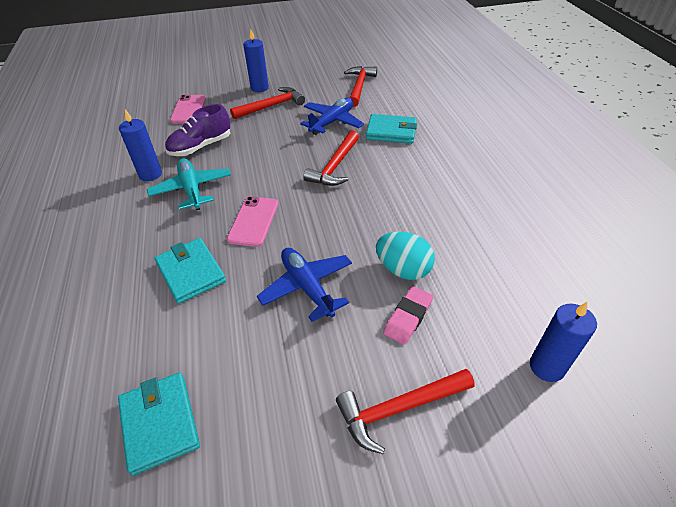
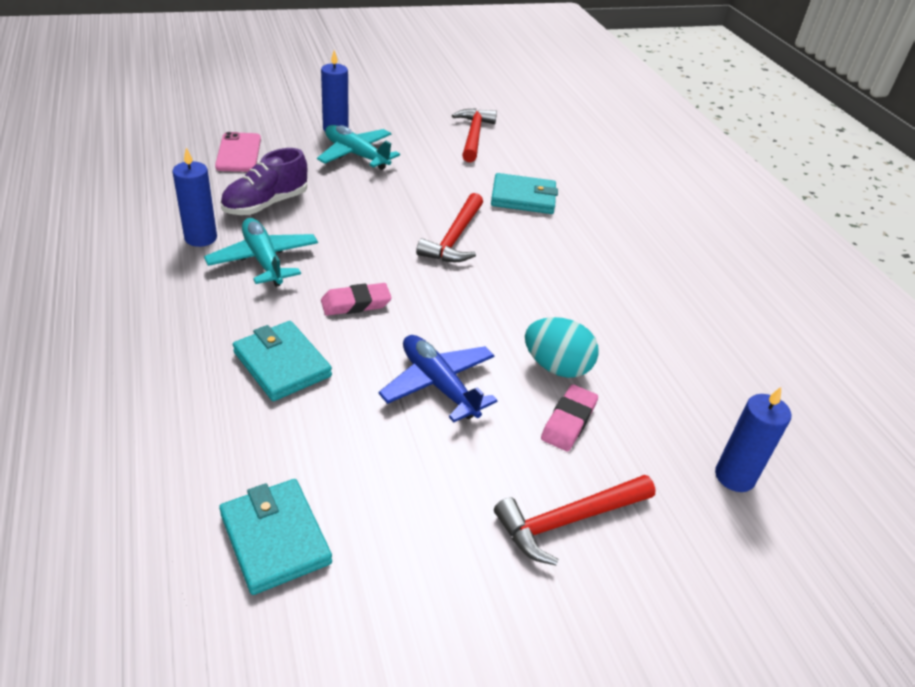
camera: 10 degrees left, 5 degrees down
pink phone [227,196,278,247] -> pink eraser [321,283,392,316]
red hammer [230,87,305,119] -> turquoise plane [317,125,400,170]
blue plane [300,98,364,135] -> none

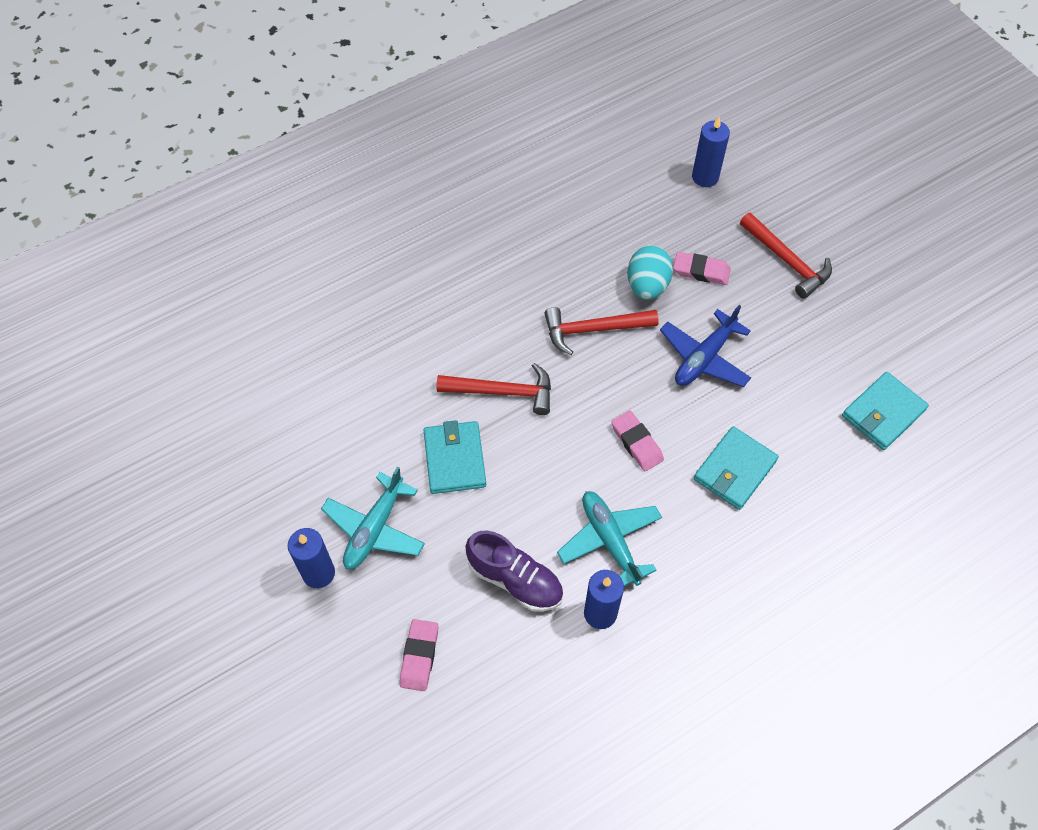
camera: 100 degrees left, 20 degrees up
turquoise plane [204,218,318,287] -> turquoise plane turned 105 degrees clockwise [557,491,662,586]
pink phone [215,132,261,172] -> pink eraser [399,619,438,691]
red hammer [452,108,497,162] -> red hammer moved to [544,307,659,355]
turquoise wallet [491,173,558,214] -> turquoise wallet moved to [424,420,486,494]

